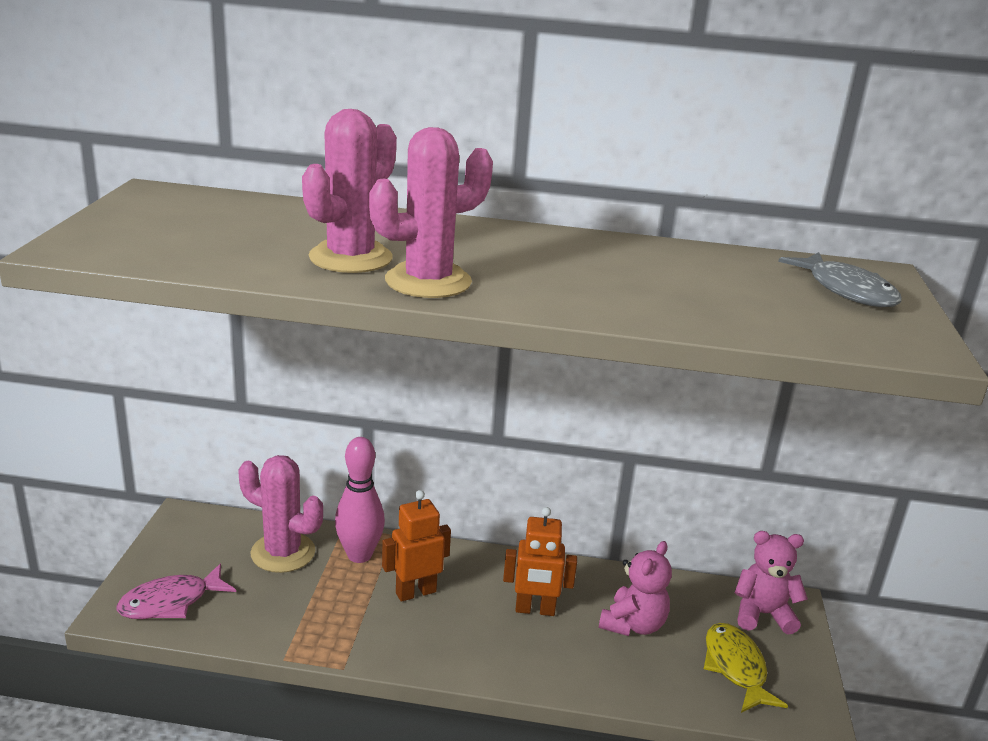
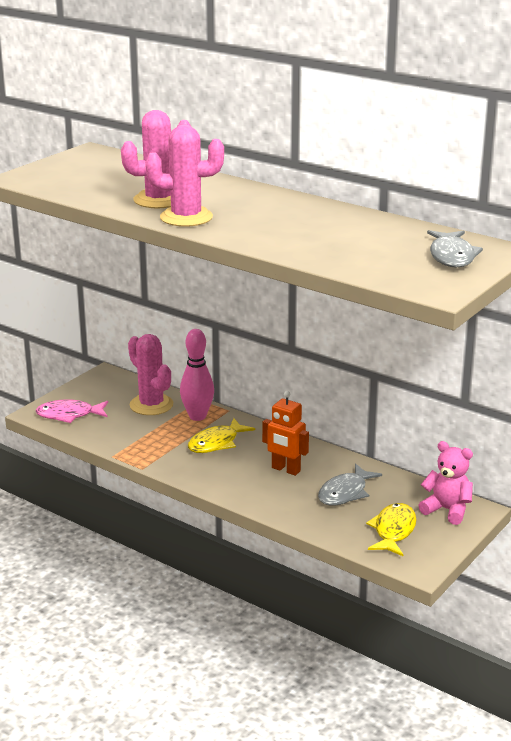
camera: 30 degrees right, 0 degrees up
orange robot [382,490,451,602] -> yellow fish [188,418,255,453]
pink teddy bear [599,541,672,636] -> grey fish [318,463,382,506]

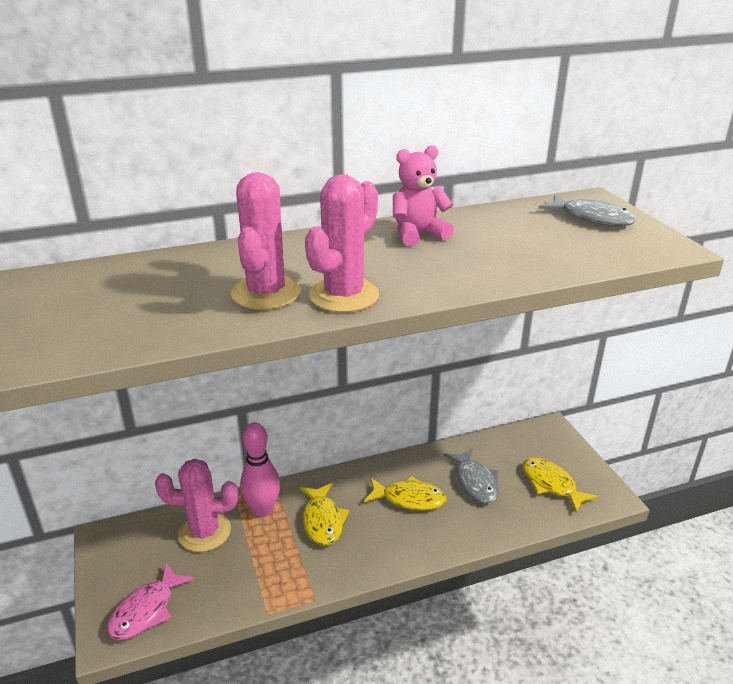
camera: 55 degrees left, 5 degrees up
orange robot [262,391,309,476] -> yellow fish [364,476,447,510]
pink teddy bear [418,441,473,525] -> pink teddy bear moved to [393,145,454,246]

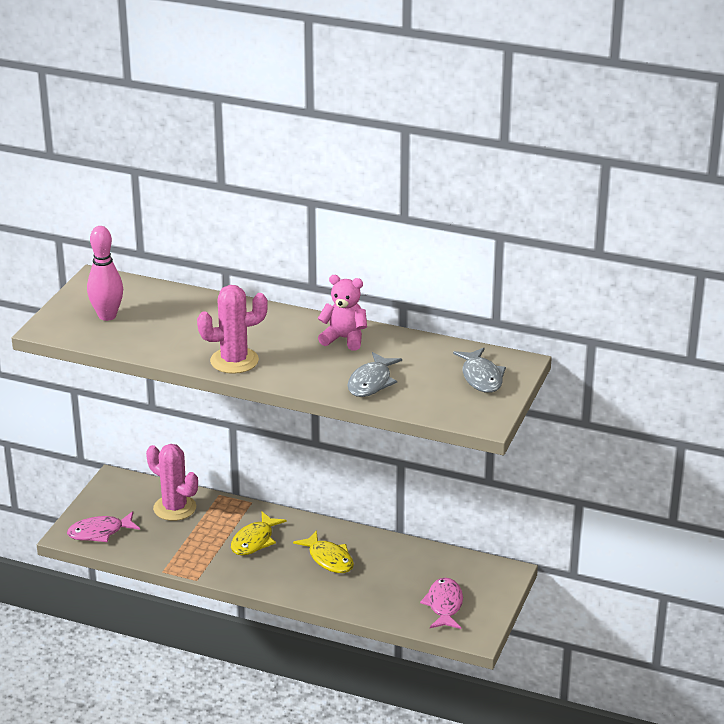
camera: 40 degrees right, 0 degrees up
pink cactus [231,172,301,310] -> none
pink bowling pin [240,423,280,517] -> pink bowling pin moved to [87,226,123,321]
grey fish [444,448,499,503] -> grey fish moved to [347,352,402,397]
yellow fish [523,457,598,513] -> pink fish [420,578,463,629]

